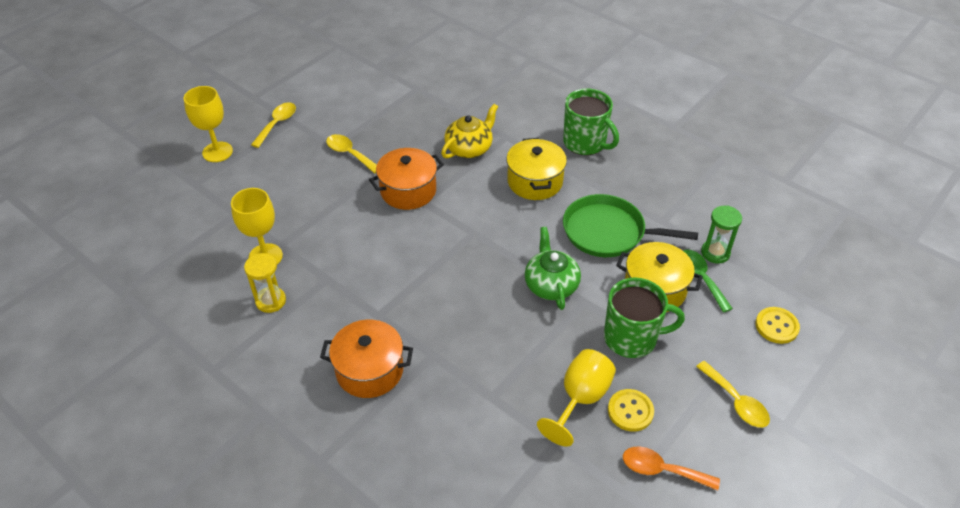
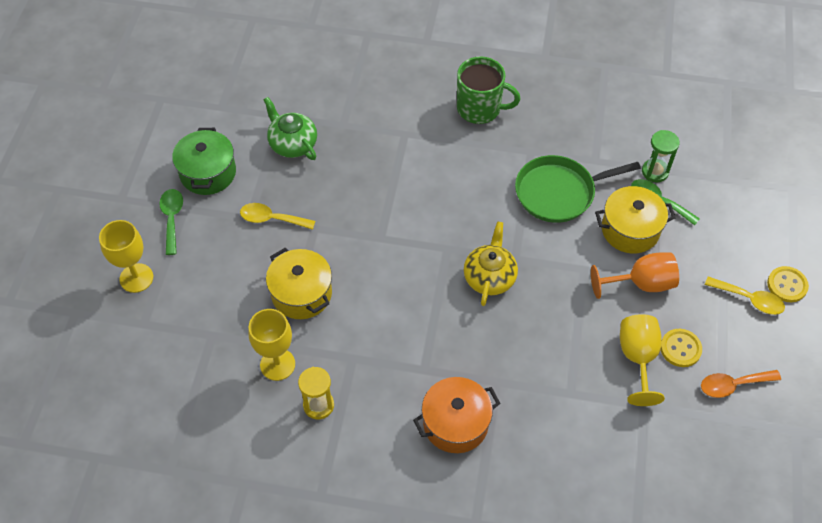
camera: 30 degrees left, 10 degrees up
yellow spoon [251,102,296,148] -> green spoon [159,189,183,255]
orange pot [369,148,444,210] -> none
yellow teapot [441,104,498,158] -> yellow teapot moved to [464,221,518,306]
yellow pot [506,138,567,200] -> yellow pot moved to [266,248,332,319]
green teapot [525,227,581,310] -> green teapot moved to [264,97,317,160]
green mug [604,277,685,358] -> orange goblet [591,252,679,299]
yellow button [755,307,800,344] -> yellow button moved to [767,266,809,302]
none -> green pot [172,128,236,195]

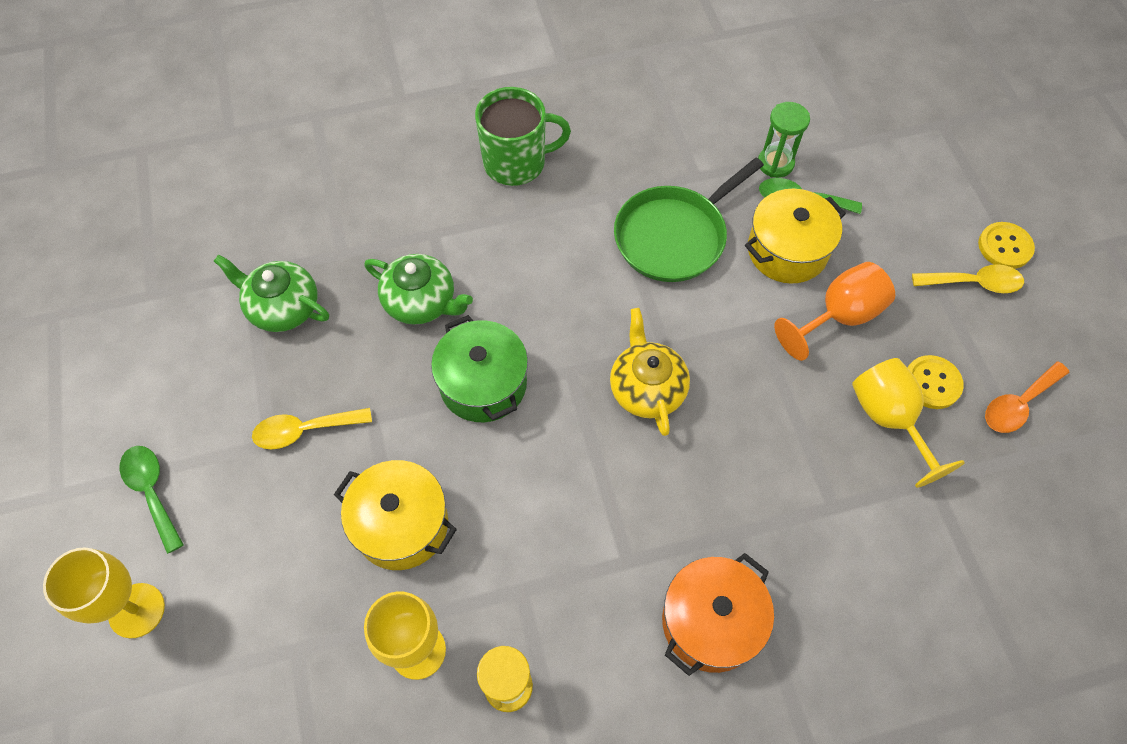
camera: 25 degrees left, 5 degrees up
green pot [172,128,236,195] -> green pot moved to [431,315,528,422]
none -> green teapot [364,254,473,325]

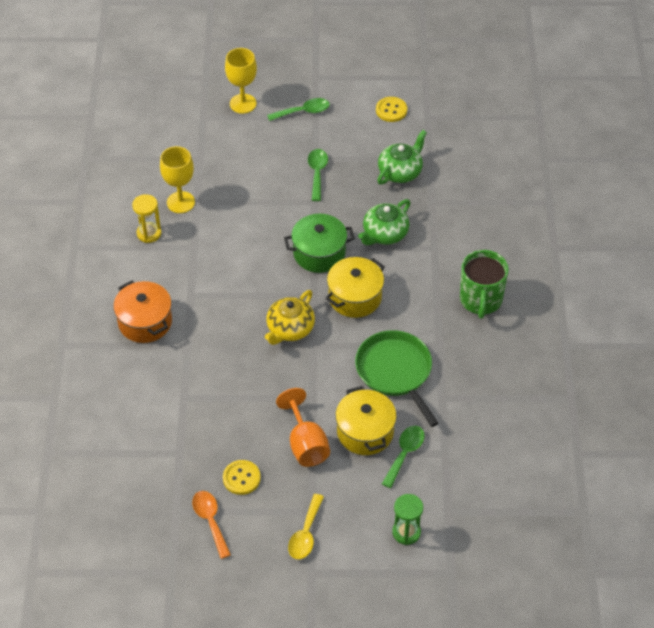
camera: 105 degrees right, 10 degrees down
yellow spoon [252,408,372,449] -> green spoon [308,149,328,201]
yellow pot [334,460,457,570] -> yellow pot moved to [325,257,385,318]
yellow teapot [610,308,690,436] -> yellow teapot turned 120 degrees clockwise [265,290,315,345]
green hourglass [758,102,810,178] -> green hourglass moved to [392,494,423,545]
yellow goblet [852,358,965,488] -> none
yellow button [978,222,1035,269] -> yellow button moved to [376,97,407,122]

